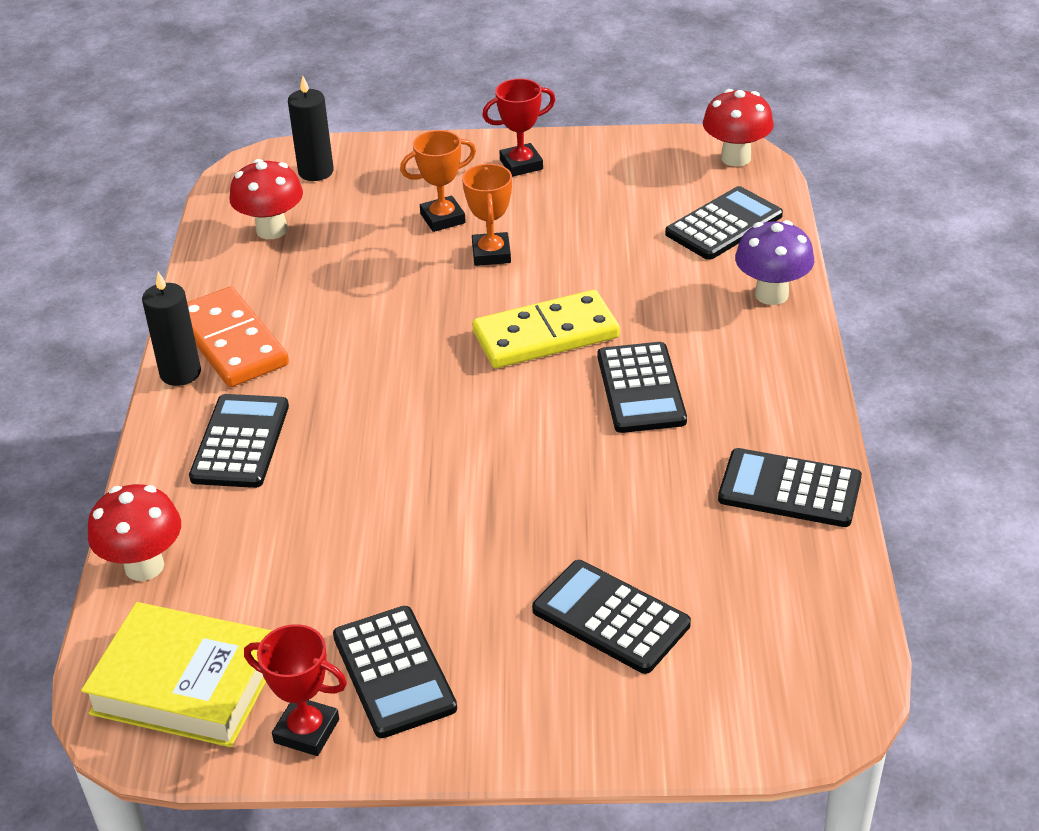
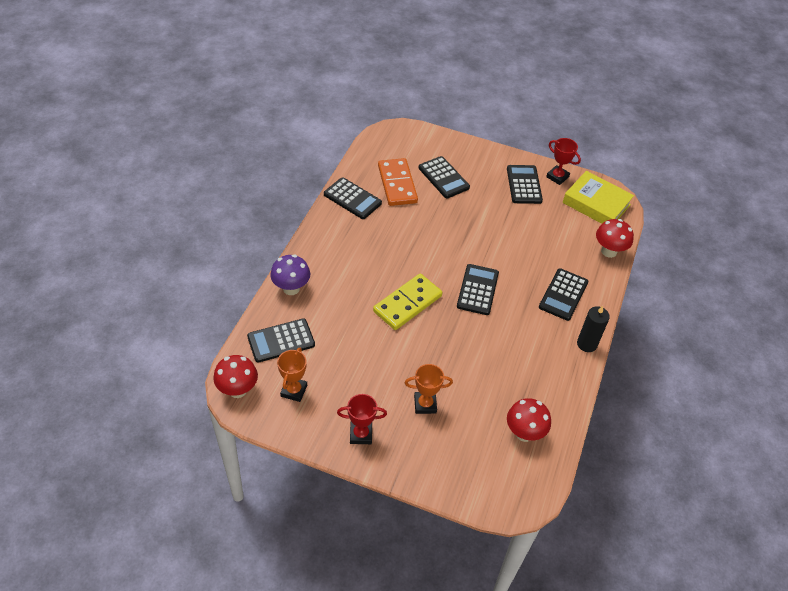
camera: 165 degrees left, 10 degrees up
orange domino [187,287,289,387] -> orange domino moved to [378,158,418,206]
black candle [288,76,334,181] -> none
orange trophy [462,164,512,266] -> orange trophy moved to [277,348,307,402]
yellow domino [472,290,620,368] -> yellow domino turned 45 degrees counterclockwise [373,274,442,330]
black calculator [598,342,687,433] -> black calculator moved to [457,264,499,315]

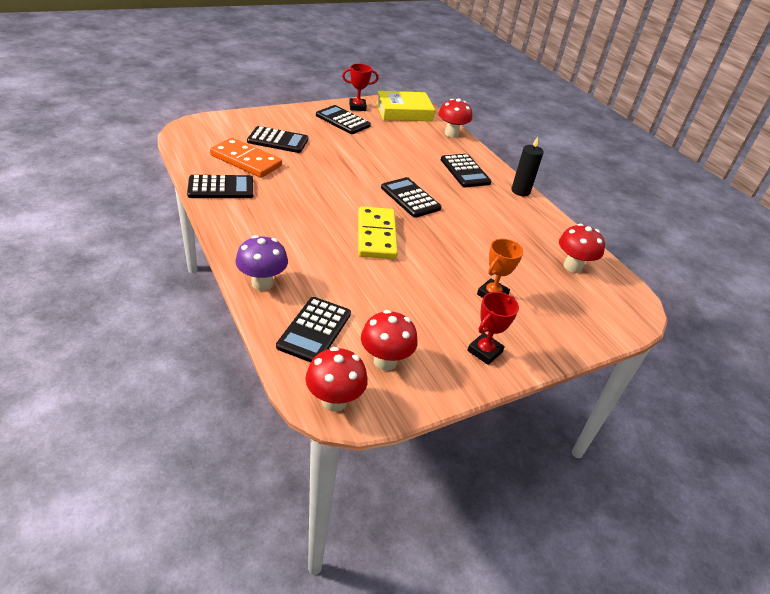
camera: 50 degrees left, 10 degrees down
orange trophy [277,348,307,402] -> red mushroom [361,310,418,371]

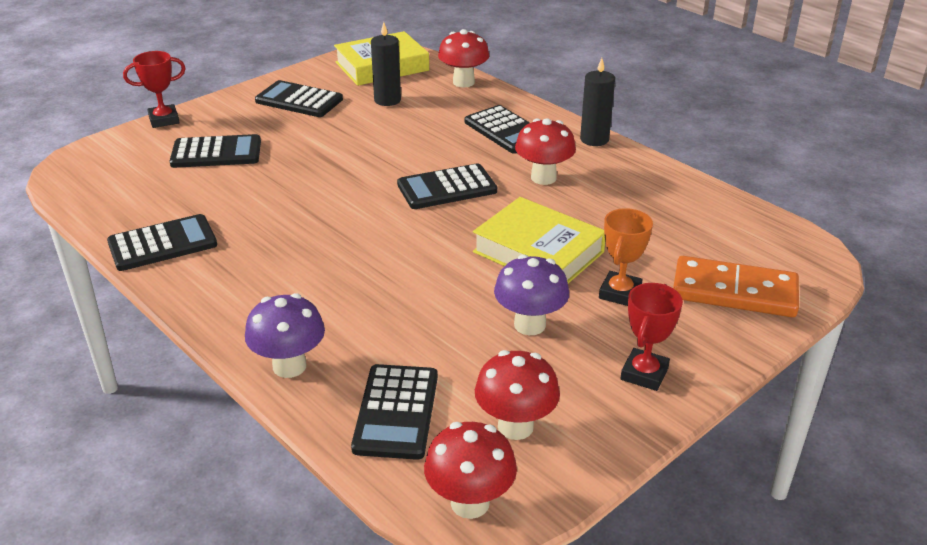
camera: 10 degrees left, 5 degrees down
orange domino [210,138,282,178] -> orange domino moved to [673,256,799,317]
red trophy [342,64,379,111] -> red trophy moved to [123,51,186,128]
yellow domino [358,206,398,259] -> none
black calculator [381,177,442,218] -> black calculator turned 60 degrees counterclockwise [397,163,497,209]
red mushroom [559,224,605,273] -> red mushroom moved to [515,118,576,185]
none -> black candle [371,22,401,106]
none -> yellow book [473,197,605,283]
none -> purple mushroom [494,254,569,335]

